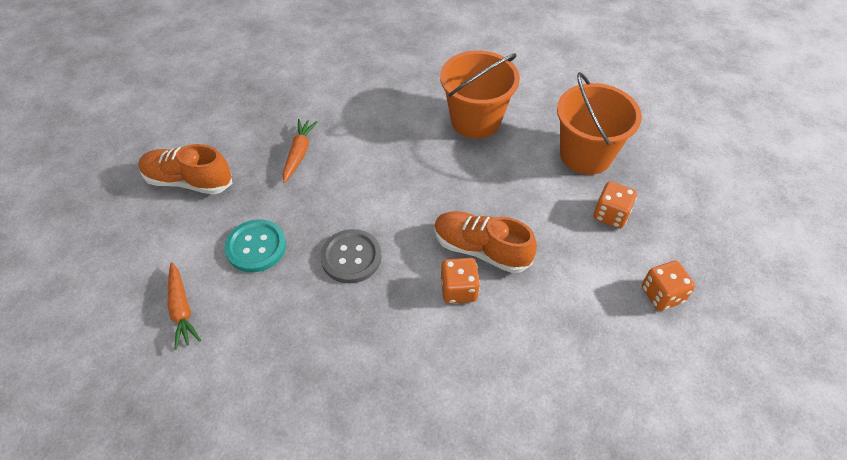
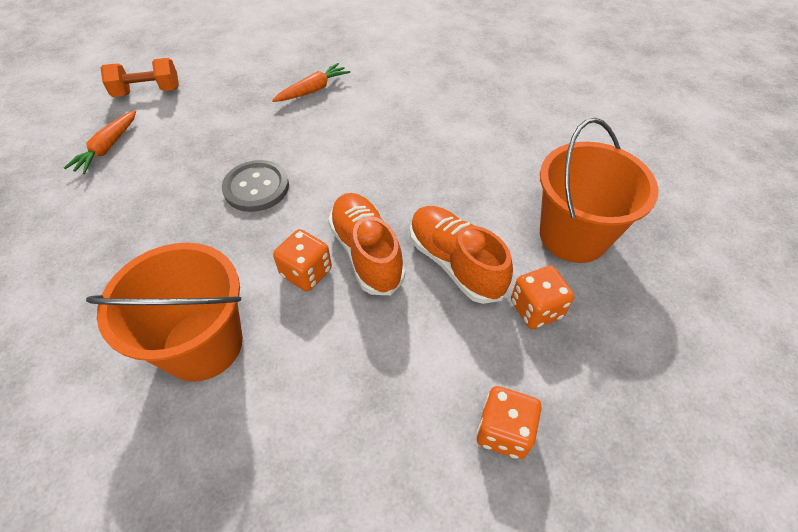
camera: 40 degrees right, 0 degrees up
orange shoe [138,144,232,195] -> orange shoe moved to [410,206,513,304]
turquoise button [225,219,286,273] -> none
orange bucket [440,51,520,139] -> orange bucket moved to [86,243,243,382]
none -> orange dumbbell [101,58,179,97]

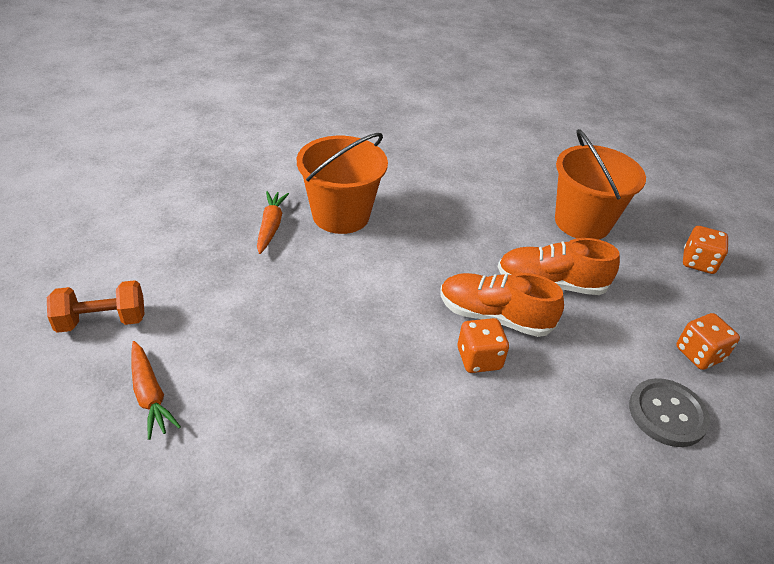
camera: 50 degrees left, 10 degrees down
orange bucket [86,243,243,382] -> orange bucket moved to [297,133,388,234]
orange dumbbell [101,58,179,97] -> orange dumbbell turned 45 degrees clockwise [47,280,145,333]
grey button [222,160,289,212] -> grey button moved to [629,378,710,447]
orange dice [511,266,574,329] -> orange dice moved to [683,226,728,274]

